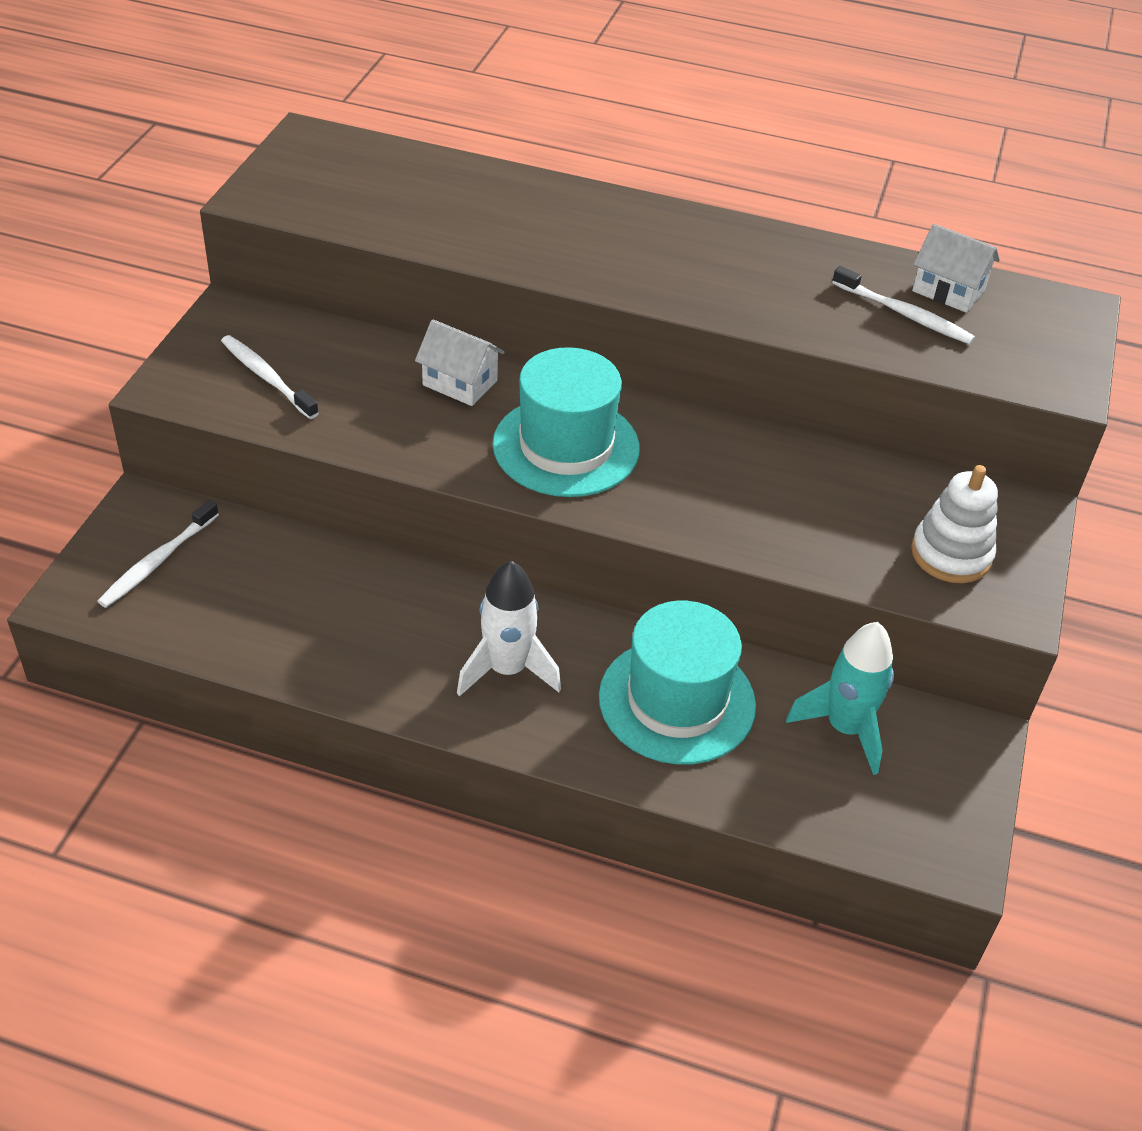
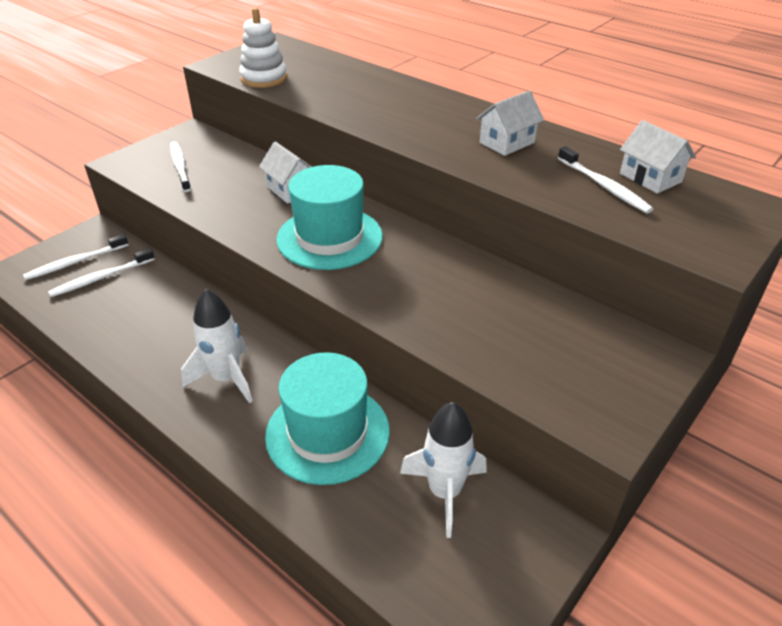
camera: 25 degrees right, 5 degrees down
turquoise rocket [786,622,894,775] -> white rocket [400,402,487,538]
white stacking toy [911,465,998,583] -> white stacking toy moved to [239,7,287,88]
none -> white toothbrush [48,248,155,297]
none -> white house [476,90,544,156]

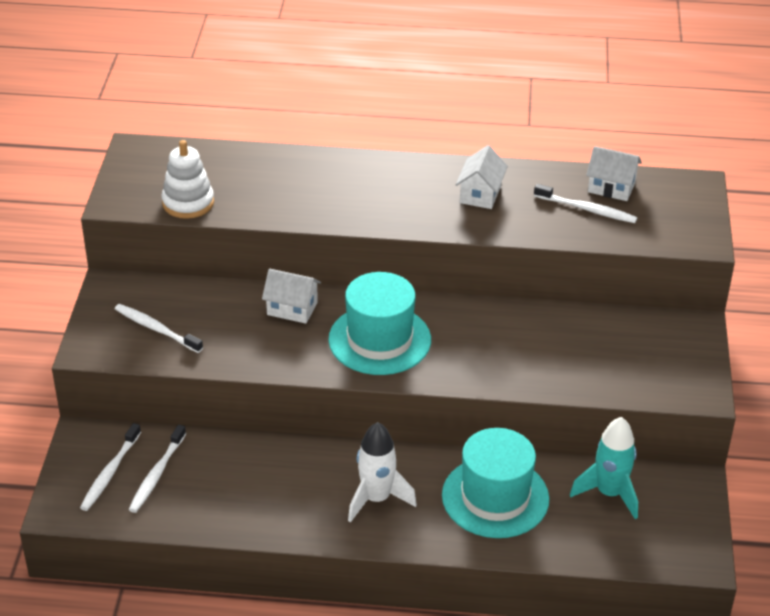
camera: 35 degrees left, 0 degrees up
white rocket [400,402,487,538] -> turquoise rocket [570,417,638,519]

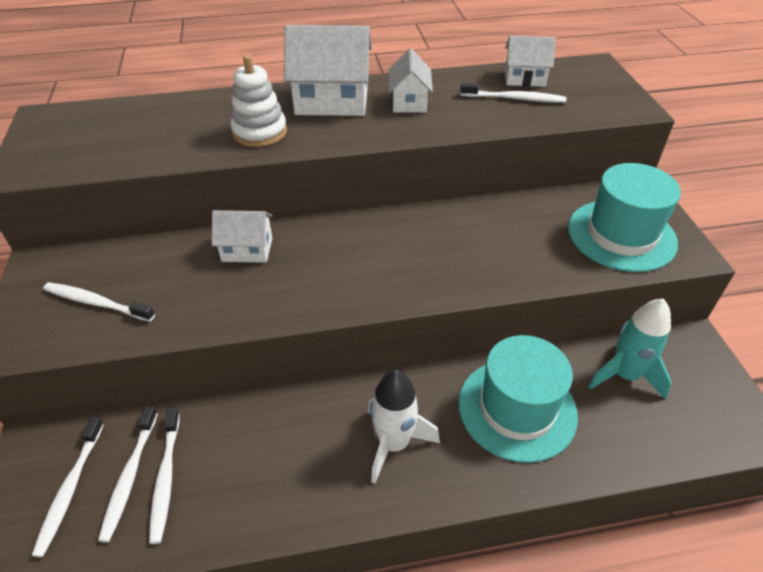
camera: 15 degrees left, 5 degrees up
white stacking toy [162,140,214,219] -> white stacking toy moved to [230,55,287,147]
turquoise hat [328,272,431,375] -> turquoise hat moved to [568,163,681,272]
none -> white toothbrush [149,408,180,544]
none -> white house [284,25,372,116]

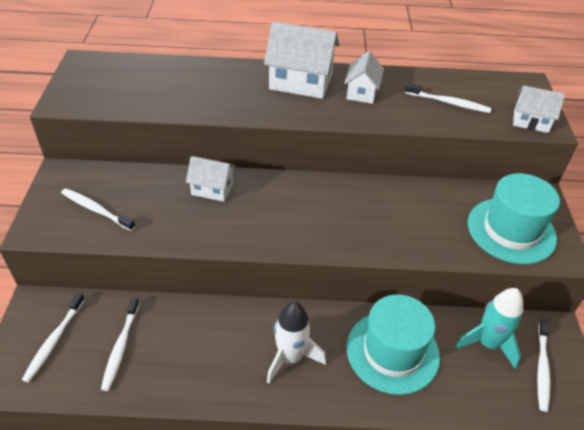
camera: 10 degrees right, 0 degrees up
white toothbrush [98,406,158,543] -> white toothbrush moved to [537,318,550,412]
white stacking toy [230,55,287,147] -> none
white house [505,36,556,87] -> white house moved to [513,86,565,133]

